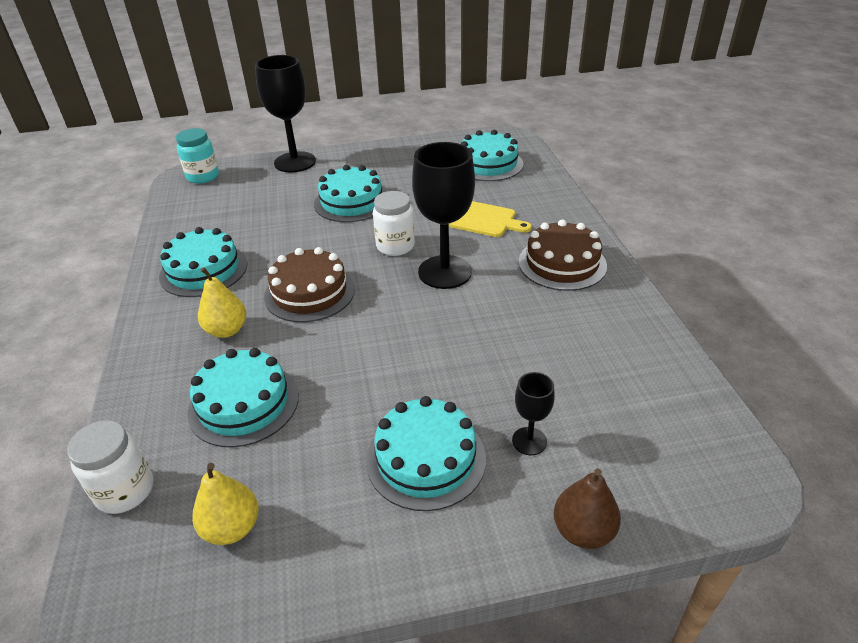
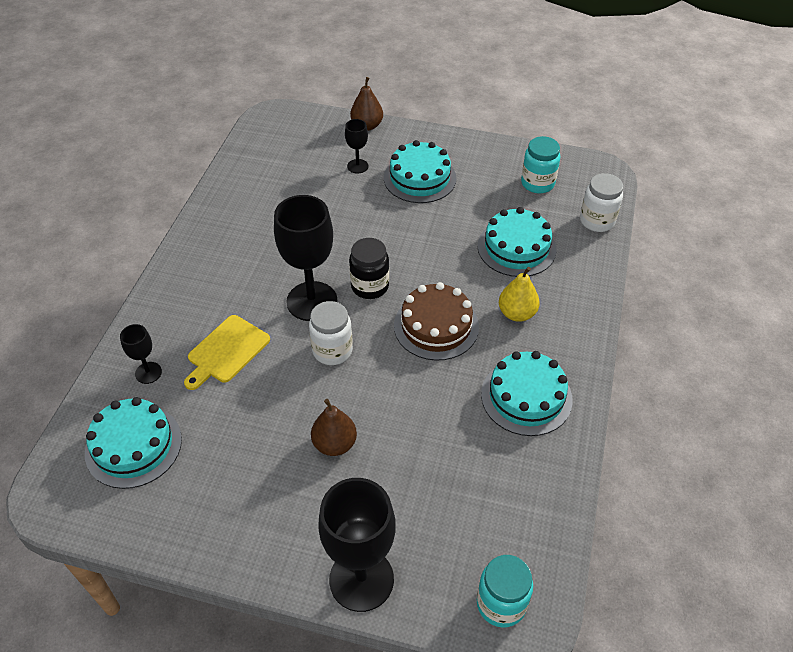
camera: 155 degrees left, 10 degrees up
yellow pear [192,463,259,545] -> turquoise jar [521,136,560,193]
turquoise cake [314,165,386,222] -> brown pear [311,399,357,456]
yellow cutting board [449,201,532,237] -> yellow cutting board turned 105 degrees counterclockwise [184,315,270,390]
brown cake [519,220,607,291] -> none
none -> black goblet [120,324,162,384]
none -> black jar [349,238,389,299]

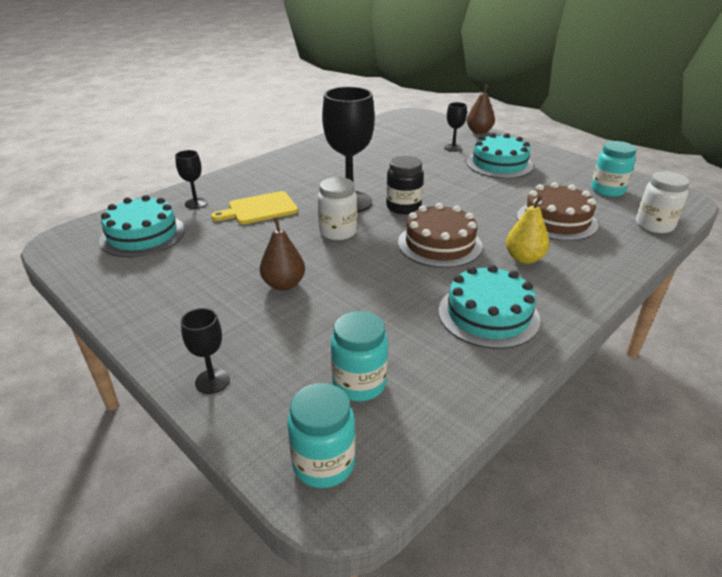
camera: 30 degrees right, 15 degrees down
black goblet [318,478,396,612] -> black goblet [181,308,230,394], size x0.48
turquoise cake [478,207,556,277] -> brown cake [517,182,599,241]
none -> turquoise jar [331,311,388,401]

